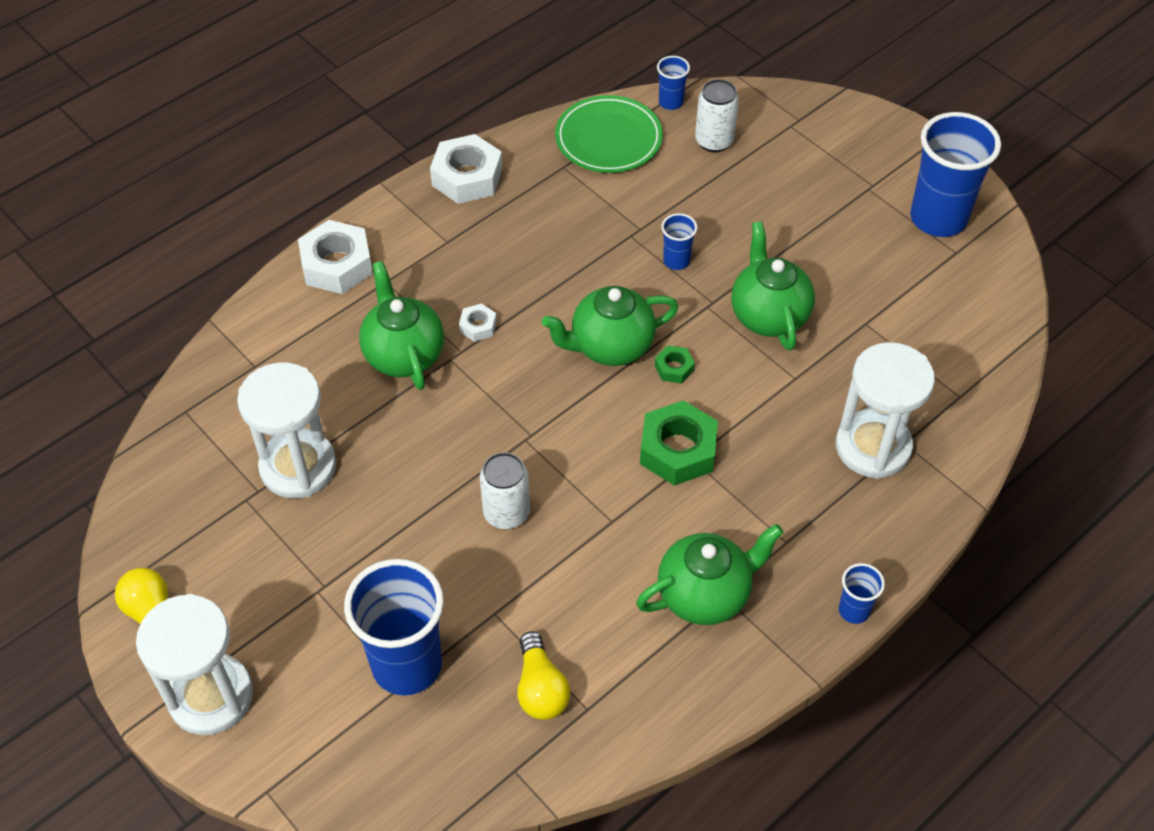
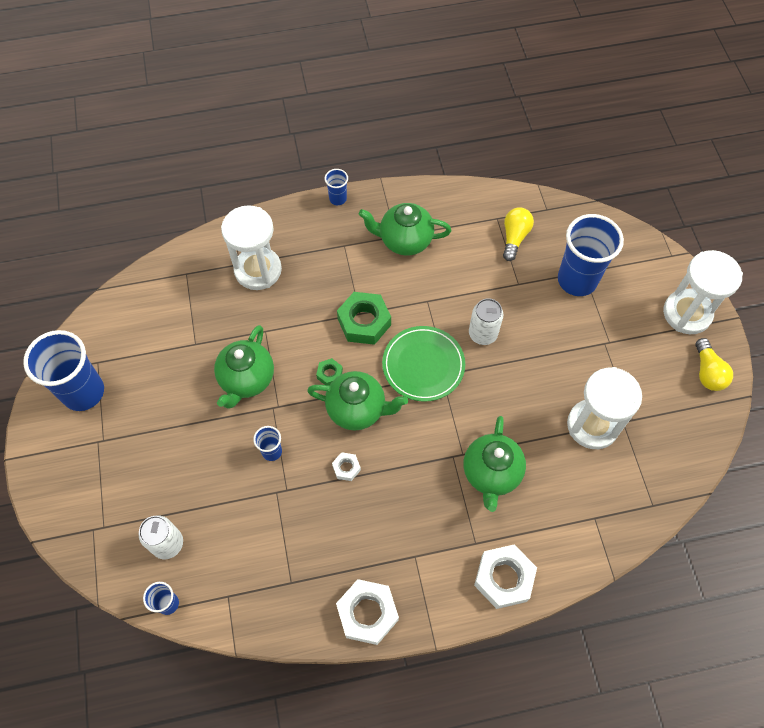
camera: 150 degrees left, 10 degrees up
white nut [459,304,497,342] -> white nut moved to [332,452,361,481]
green plate [555,95,663,173] -> green plate moved to [382,326,465,402]

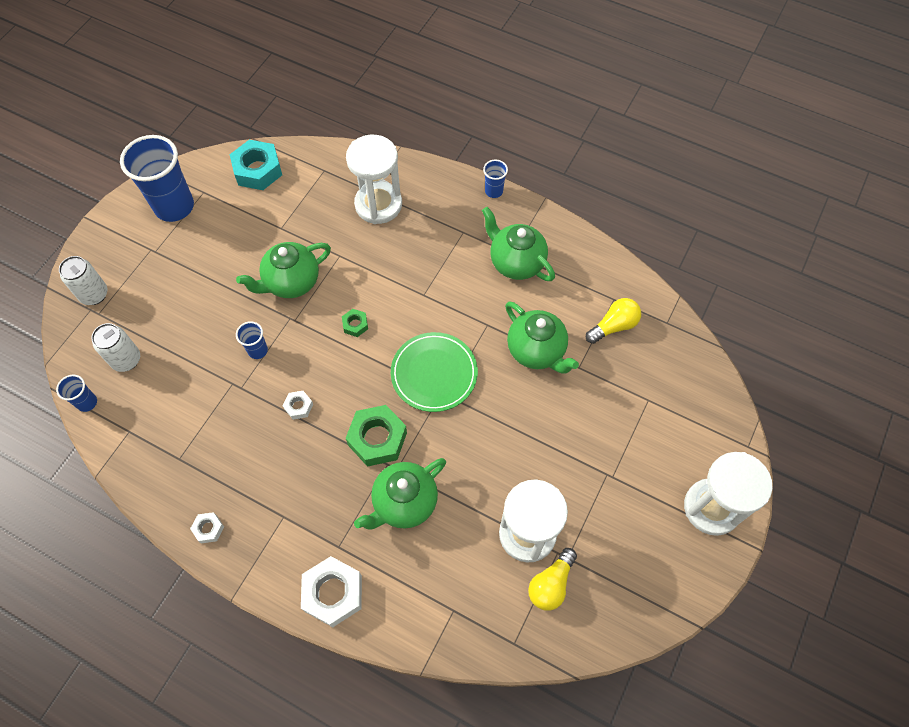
camera: 40 degrees right, 0 degrees up
green teapot [307,371,408,431] -> green teapot moved to [505,301,579,374]
white nut [336,579,399,645] -> white nut [190,512,224,543], size x0.49
green nut [337,292,391,345] -> green nut moved to [345,405,407,467]
white can [469,298,503,345] -> white can moved to [59,256,108,305]
blue cup [558,214,624,296] -> none
yellow light bulb [695,338,733,391] -> yellow light bulb moved to [528,548,577,611]
none -> turquoise nut [230,140,282,190]

